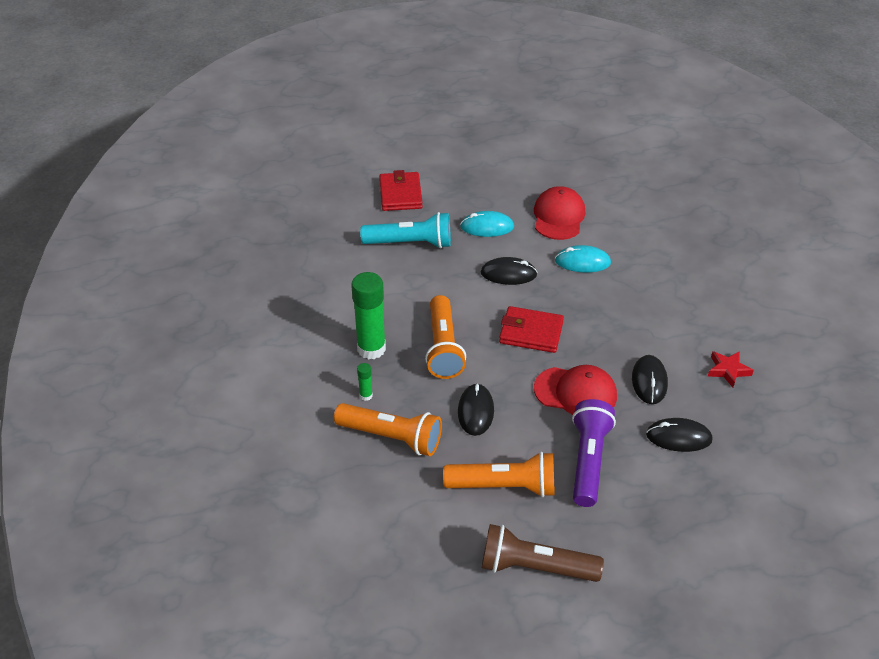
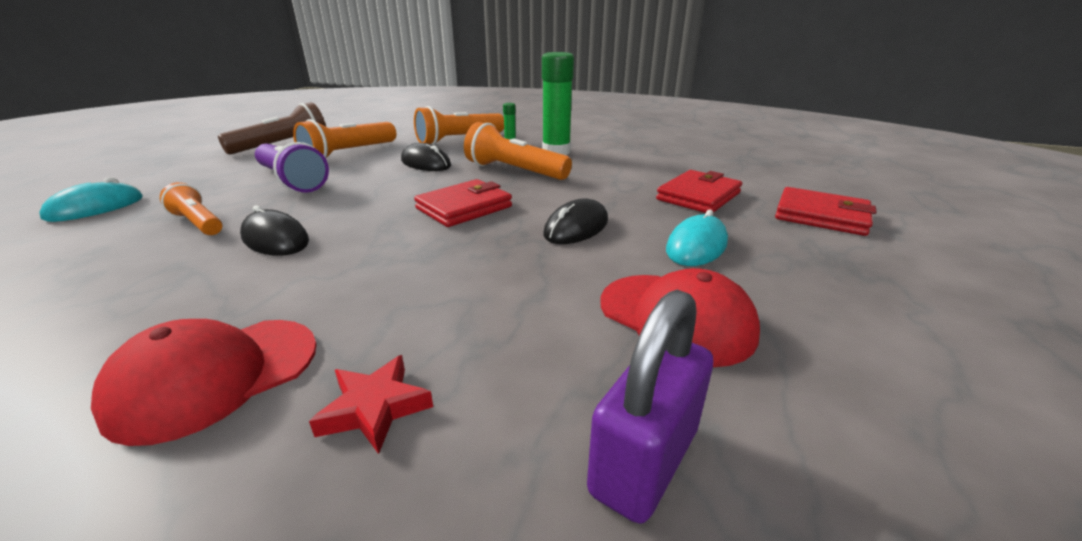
camera: 125 degrees right, 15 degrees down
turquoise flashlight [360,212,451,249] -> red wallet [656,170,742,213]
red cap [534,365,617,415] -> red cap moved to [91,319,317,446]
turquoise mouse [555,245,611,272] -> turquoise mouse moved to [39,177,142,222]
black mouse [646,418,713,452] -> orange flashlight [160,182,222,235]
red star [708,351,754,388] -> red star moved to [309,355,433,454]
none -> purple padlock [587,290,713,524]

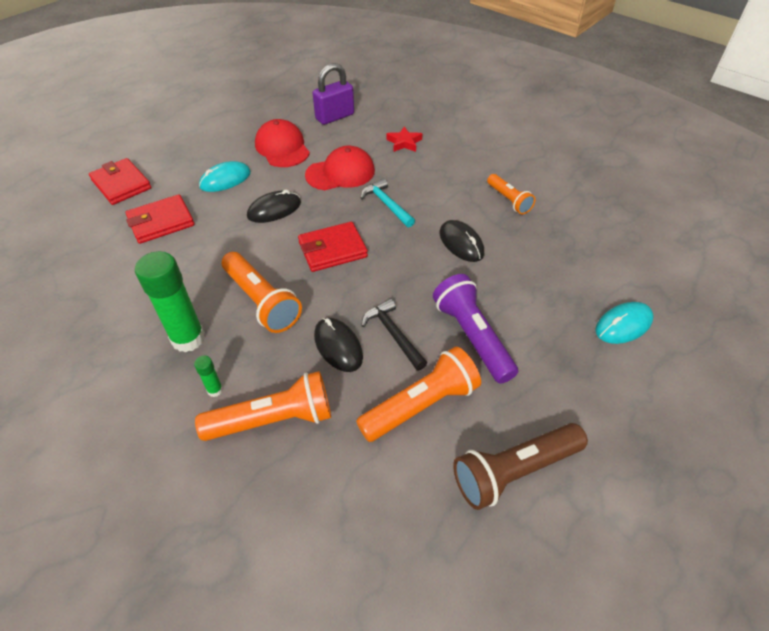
camera: 160 degrees left, 20 degrees up
red cap [91,319,317,446] -> red cap moved to [305,146,375,190]
orange flashlight [160,182,222,235] -> orange flashlight moved to [487,174,535,214]
none -> turquoise hammer [361,178,415,227]
none -> black hammer [361,298,427,371]

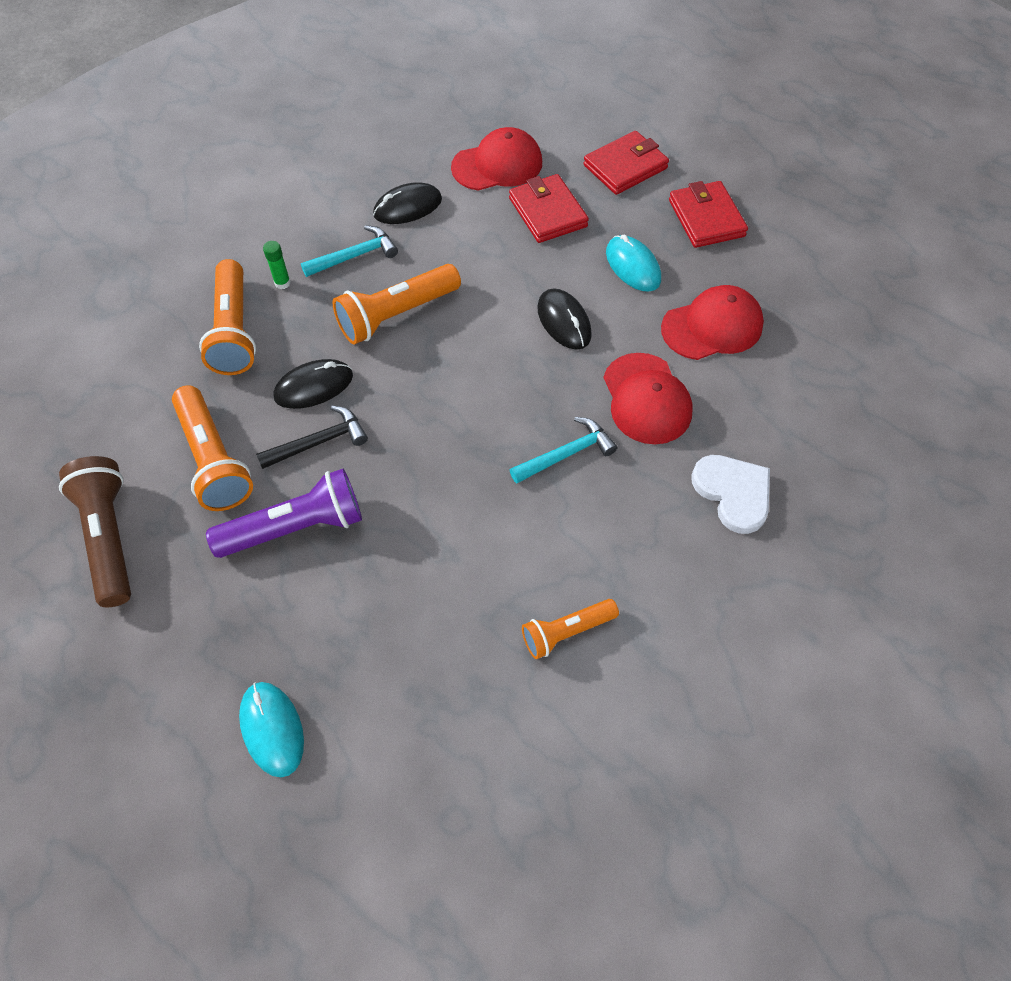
camera: 95 degrees right, 10 degrees up
green glue stick [135,251,205,352] -> turquoise hammer [301,226,398,277]
red wallet [298,222,368,272] -> red wallet moved to [669,181,748,248]
purple padlock [313,63,354,125] -> none
red star [386,126,422,152] -> white heart [691,455,770,534]
black mouse [439,220,484,262] -> black mouse moved to [373,182,442,224]
none -> red cap [451,127,542,191]

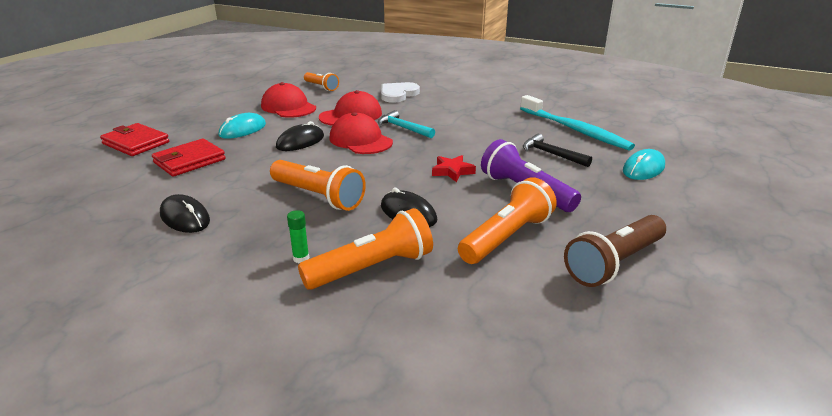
camera: 110 degrees left, 30 degrees down
black hammer [256,406,368,469] -> black hammer moved to [523,134,592,167]
turquoise hammer [301,226,398,277] -> none
red cap [451,127,542,191] -> red cap moved to [329,112,393,154]
orange flashlight [522,599,619,659] -> orange flashlight moved to [304,72,339,91]
red wallet [669,181,748,248] -> none
none -> red star [432,155,476,182]
none -> turquoise toothbrush [520,95,635,151]

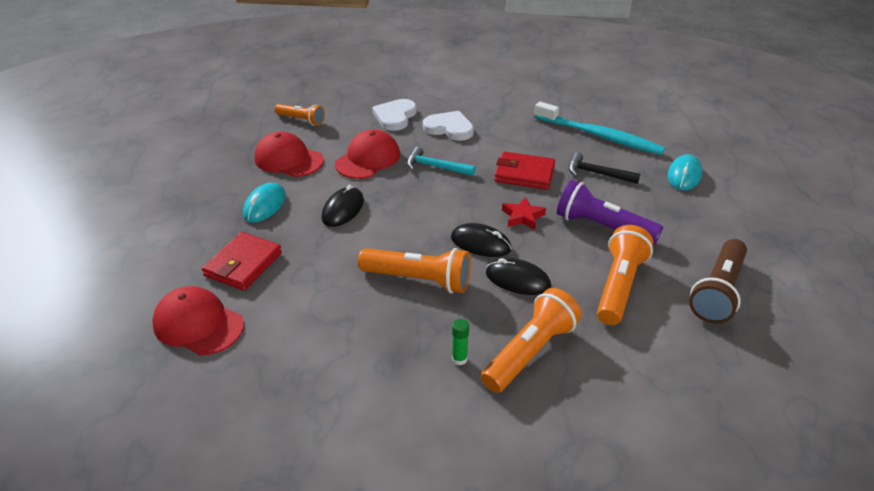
camera: 20 degrees left, 10 degrees up
red wallet [100,123,169,156] -> red wallet moved to [494,152,555,190]
black mouse [160,194,210,233] -> black mouse moved to [451,223,512,257]
red cap [329,112,393,154] -> red cap moved to [152,286,244,356]
none -> white heart [423,111,474,141]

